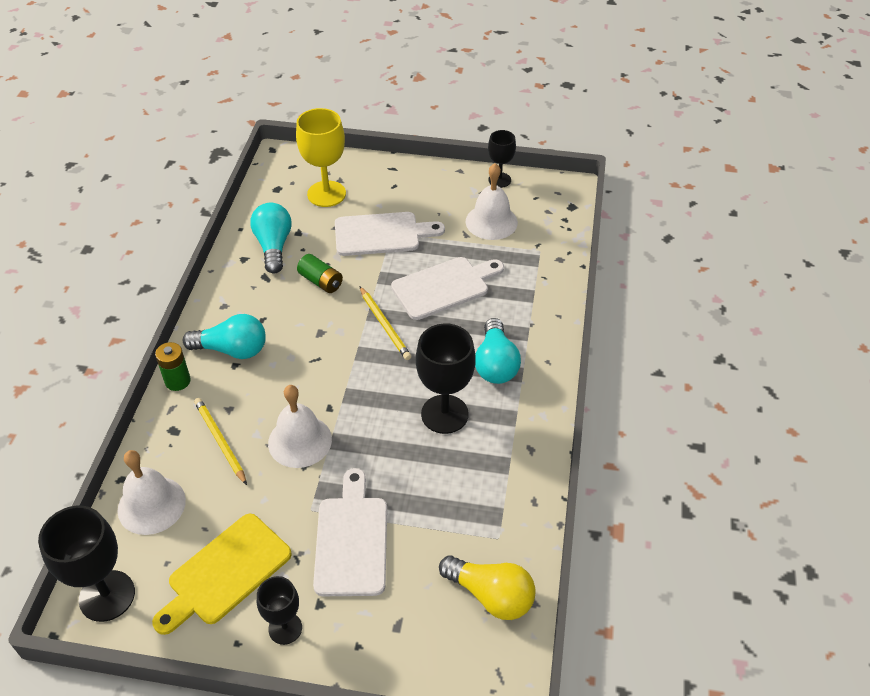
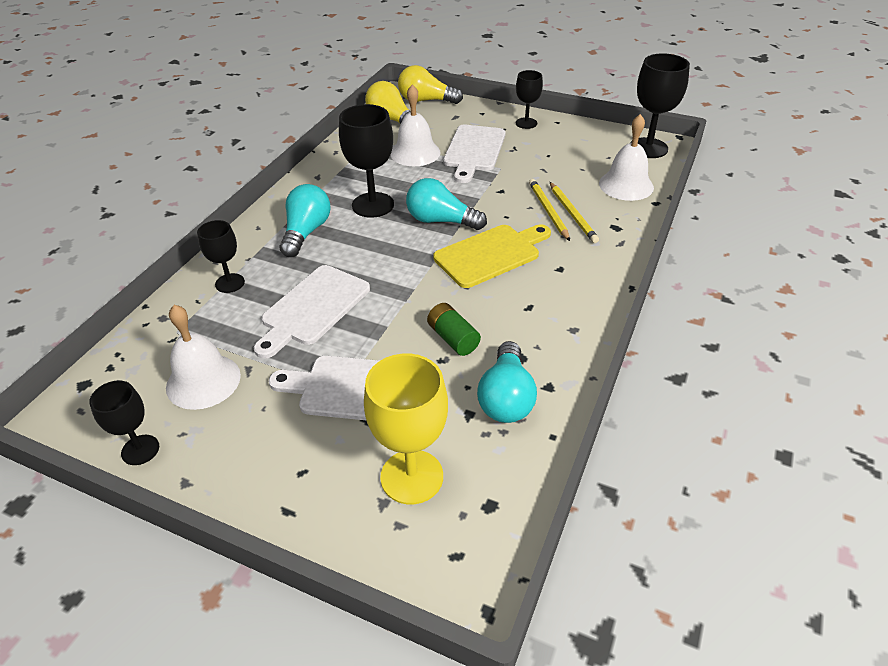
camera: 165 degrees left, 5 degrees down
yellow cutting board [152,514,292,635] -> yellow cutting board moved to [433,224,551,288]
green battery [155,342,191,391] -> none
turquoise light bulb [183,314,266,359] -> turquoise light bulb moved to [406,178,487,230]
white bell [268,385,332,468] -> white bell moved to [390,85,441,166]
yellow pencil [360,287,411,360] -> yellow pencil moved to [529,179,570,241]
white cutting board [391,257,504,320] -> white cutting board turned 45 degrees counterclockwise [254,265,370,358]
none -> black goblet [197,220,245,293]
none -> yellow light bulb [398,65,463,104]

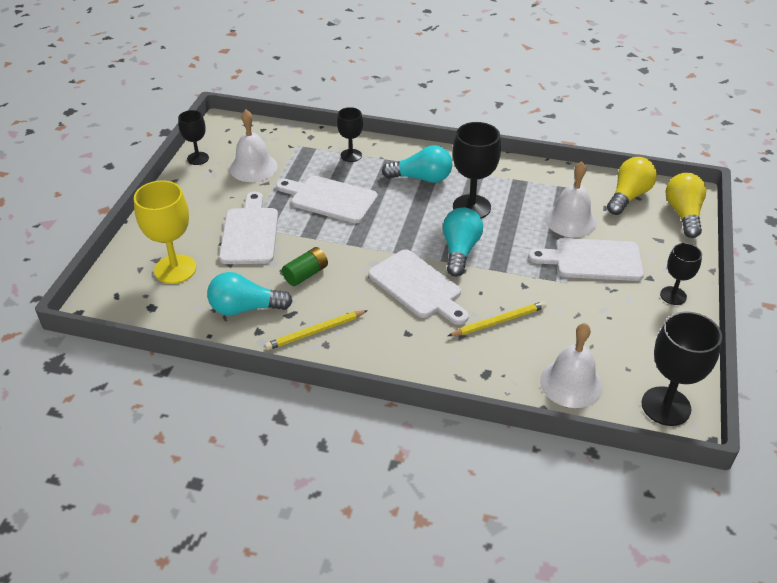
camera: 80 degrees right, 0 degrees up
yellow cutting board [433,224,551,288] -> white cutting board [368,249,469,325]
yellow pencil [550,182,599,243] -> yellow pencil moved to [265,310,368,350]

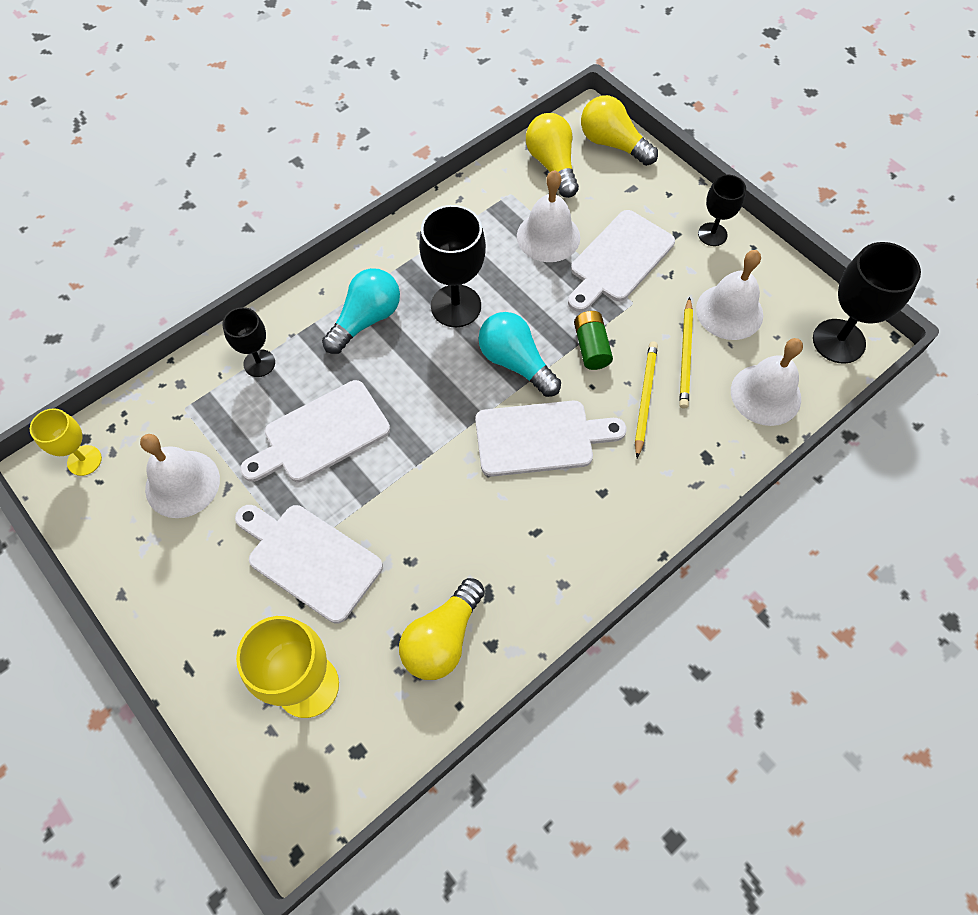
camera: 55 degrees left, 20 degrees up
black goblet [178,110,209,165] -> none
turquoise light bulb [207,272,293,316] -> yellow light bulb [399,578,485,680]
yellow pencil [265,310,368,350] -> yellow pencil moved to [679,297,693,408]
green battery [282,247,328,286] -> green battery moved to [574,311,613,370]
none -> yellow goblet [30,408,102,476]
none -> white bell [696,250,763,340]

